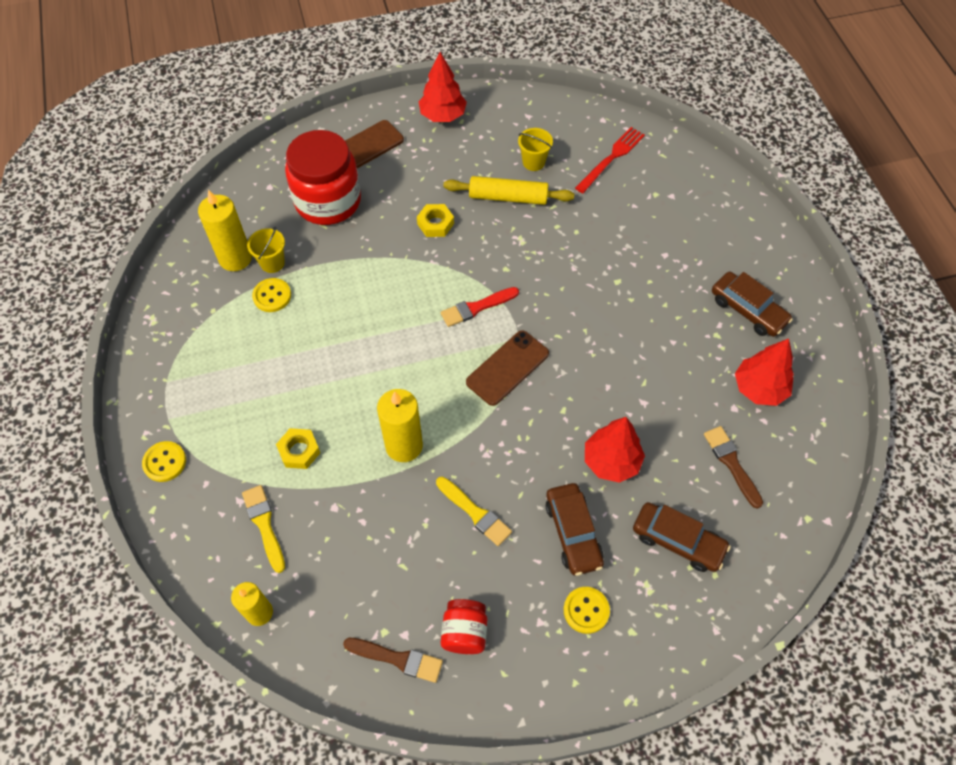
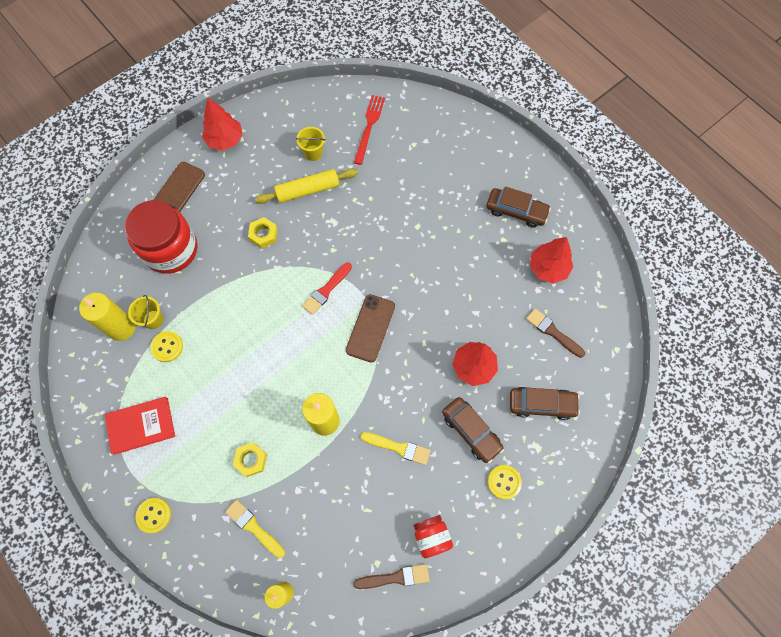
camera: 25 degrees left, 10 degrees up
none -> red book [105,397,175,455]

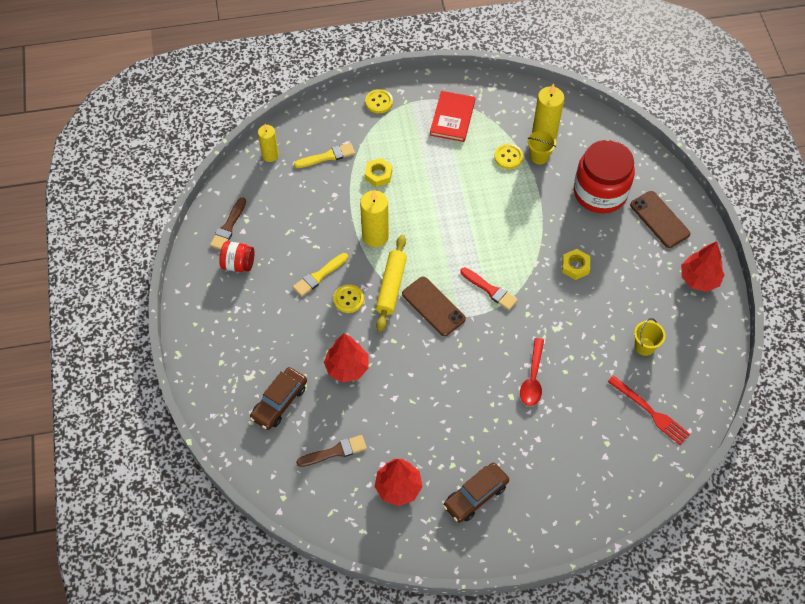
camera: 120 degrees right, 10 degrees down
yellow rolling pin [255,168,358,204] -> yellow rolling pin moved to [376,235,407,332]
red brush [302,262,352,315] -> red brush turned 150 degrees clockwise [460,267,518,310]
brown car [442,397,504,463] -> none
yellow button [488,465,522,500] -> yellow button moved to [333,284,364,313]
none -> red spoon [520,338,544,406]

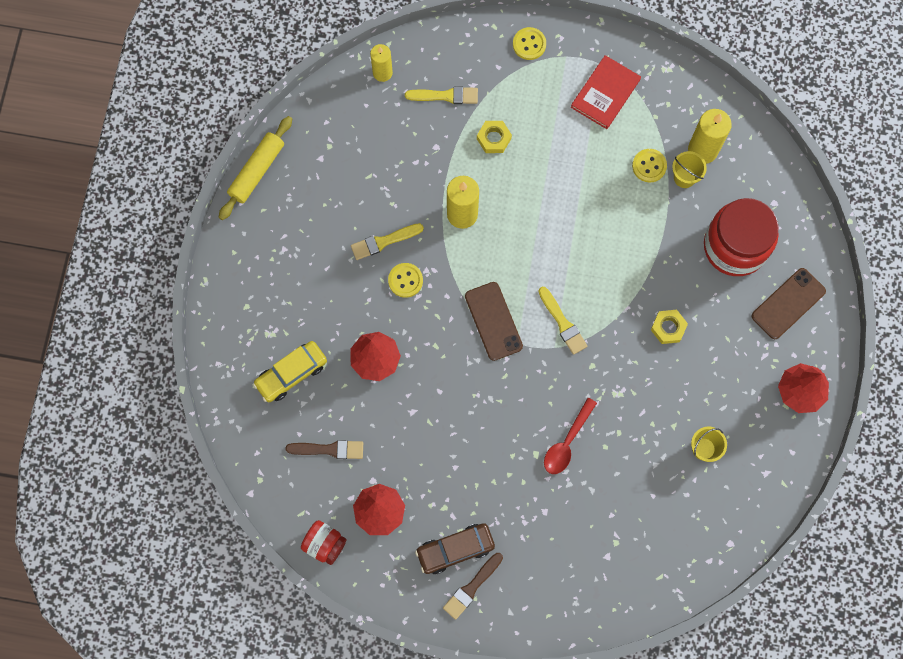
camera: 20 degrees right, 15 degrees up
brown brush [210,197,246,250] -> brown brush moved to [443,553,503,620]
red jar [219,241,254,272] -> red jar moved to [301,520,347,565]
brown car [250,367,307,430] -> yellow car [253,341,327,402]
yellow rolling pin [376,235,407,332] -> yellow rolling pin moved to [219,116,292,220]
red brush [460,267,518,310] -> yellow brush [538,287,587,355]
red fork [608,375,690,445] -> none
brown phone [630,191,690,248] -> brown phone turned 60 degrees clockwise [752,268,826,339]

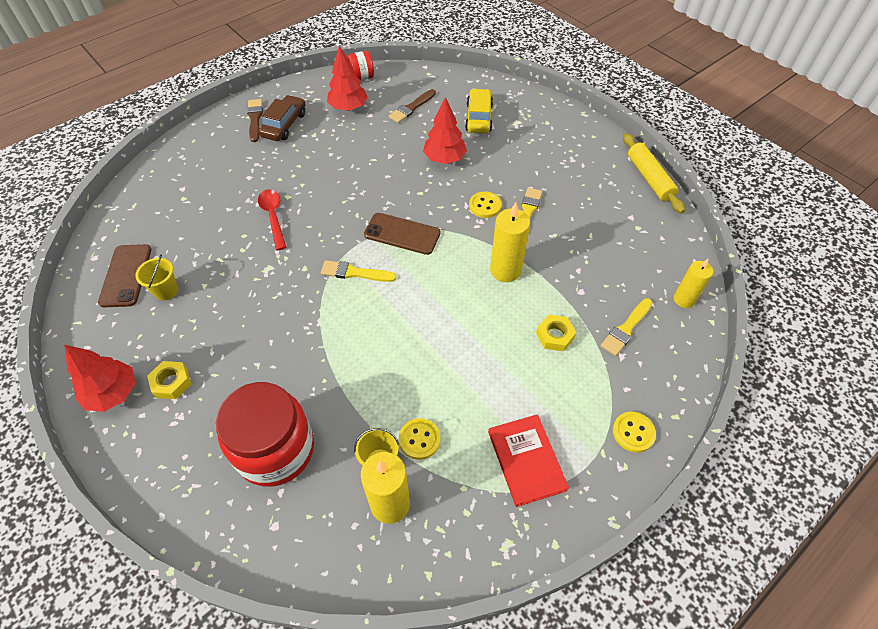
camera: 130 degrees right, 20 degrees down
yellow nut [651,310,688,344] -> yellow nut moved to [147,361,191,399]
brown phone [752,268,826,339] -> brown phone moved to [98,244,151,307]

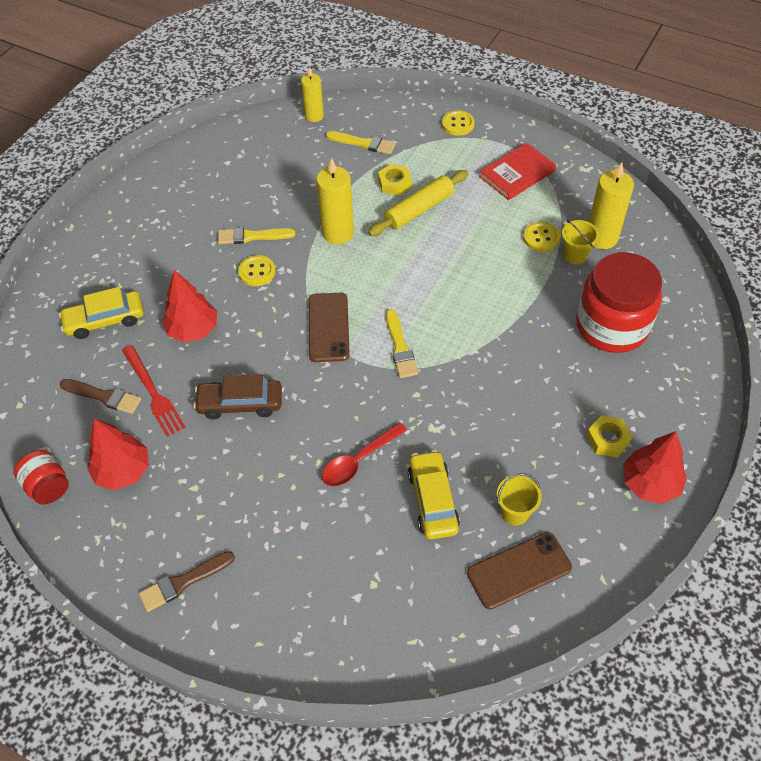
camera: 110 degrees left, 0 degrees up
brown car [259,95,306,141] -> brown car moved to [193,374,282,419]
yellow rolling pin [623,133,685,213] -> yellow rolling pin moved to [368,170,468,236]
none -> red fork [122,345,186,437]
none -> yellow car [408,450,460,540]

